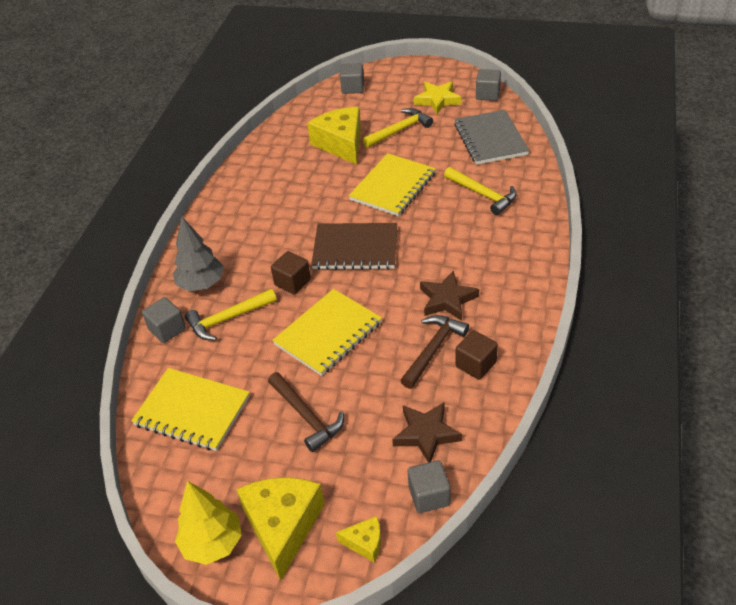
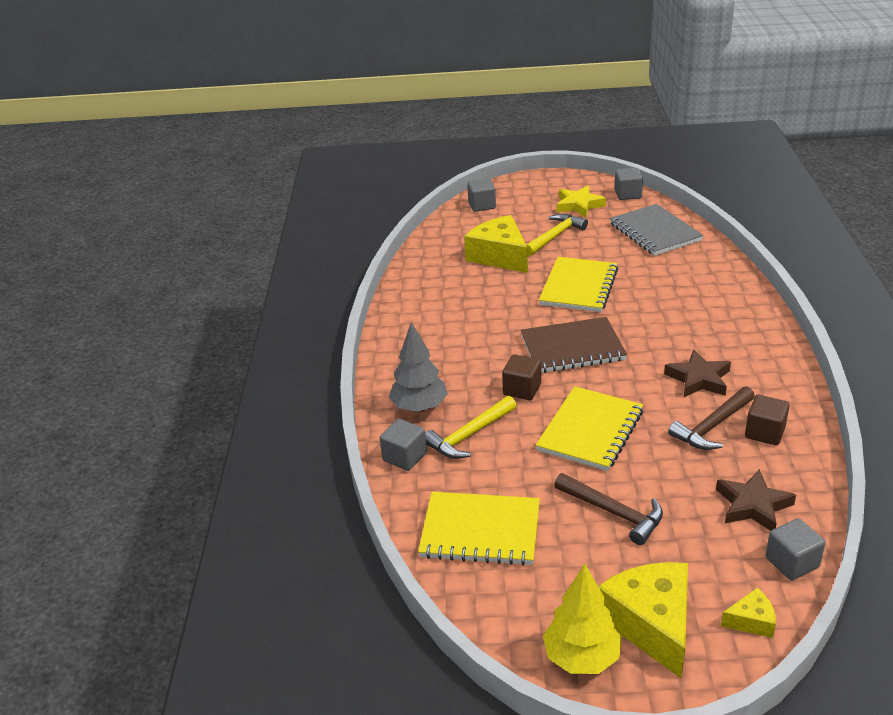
camera: 15 degrees left, 10 degrees down
brown hammer [400,315,469,389] -> brown hammer turned 150 degrees counterclockwise [668,386,755,450]
yellow hammer [444,167,517,215] -> none

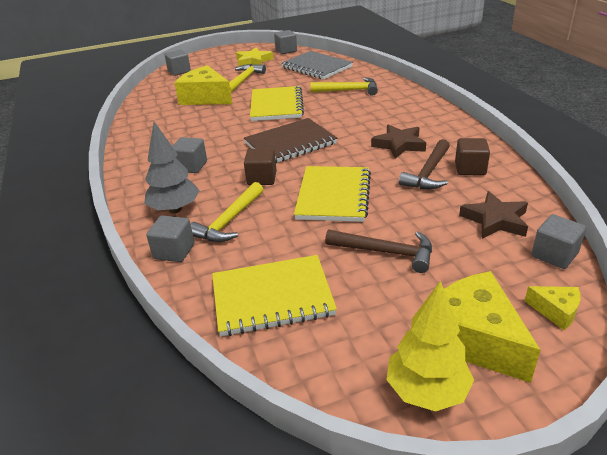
camera: 20 degrees left, 0 degrees up
yellow cheese [721,588,776,638] -> yellow cheese turned 60 degrees clockwise [525,286,581,330]
none -> grey cube [172,137,207,173]
none -> yellow hammer [311,78,378,96]

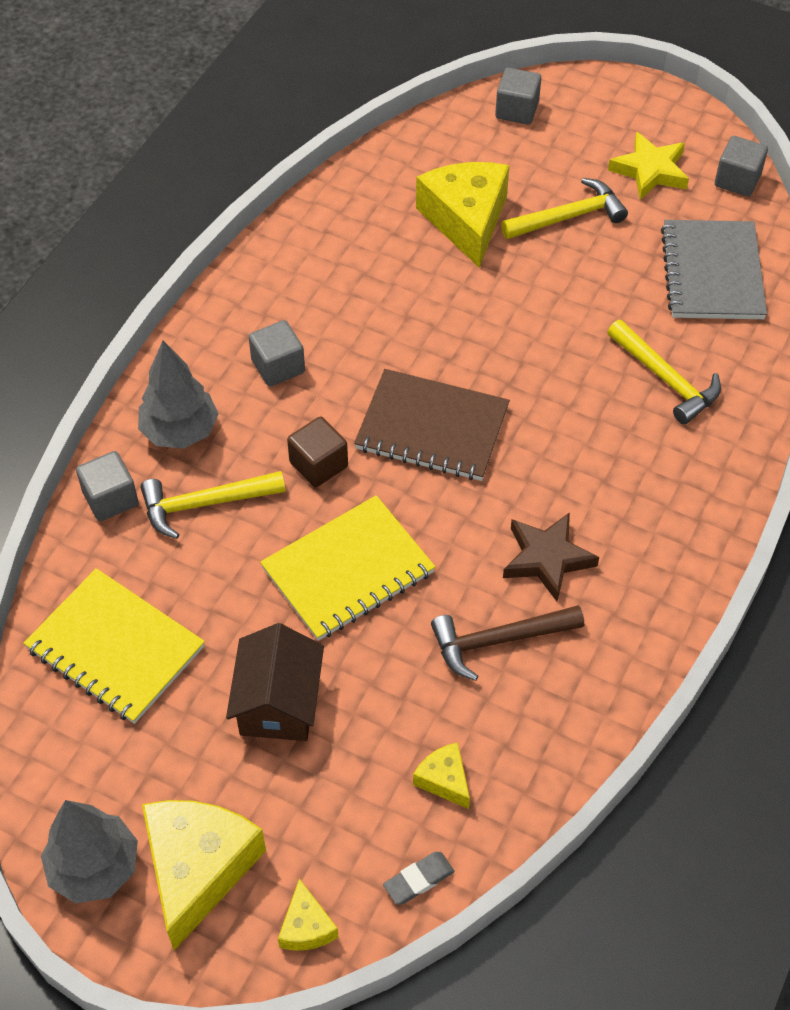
camera: 45 degrees right, 20 degrees up
yellow notebook [250,86,304,121] -> none
brown hammer [325,230,432,273] -> brown house [226,623,324,741]
yellow tree [387,281,474,411] -> grey tree [41,800,138,903]
brown cube [455,138,490,176] -> none
brown star [459,191,528,239] -> yellow cheese [413,742,470,809]
grey cube [532,214,586,269] -> grey eraser [383,852,454,905]

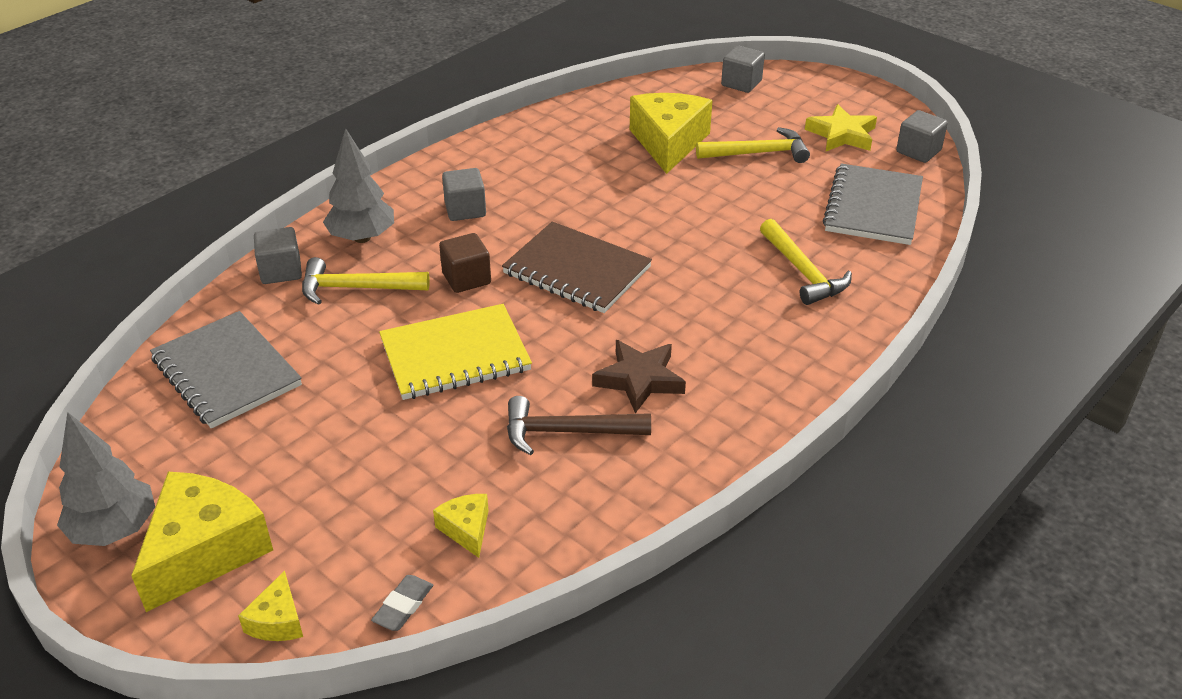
camera: 15 degrees right, 15 degrees down
yellow notebook [24,568,205,724] -> grey notebook [150,311,302,428]
brown house [226,623,324,741] -> none
grey eraser [383,852,454,905] -> grey eraser turned 45 degrees counterclockwise [371,575,433,631]

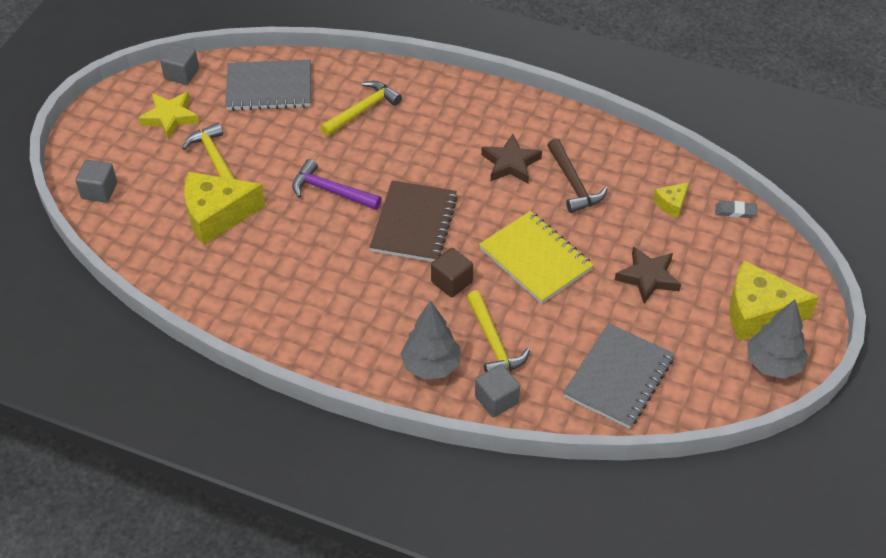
camera: 110 degrees left, 10 degrees up
yellow cheese [238,570,303,641] -> none
grey cube [442,168,486,221] -> none
none -> purple hammer [292,159,382,210]
none -> brown star [615,246,681,303]

